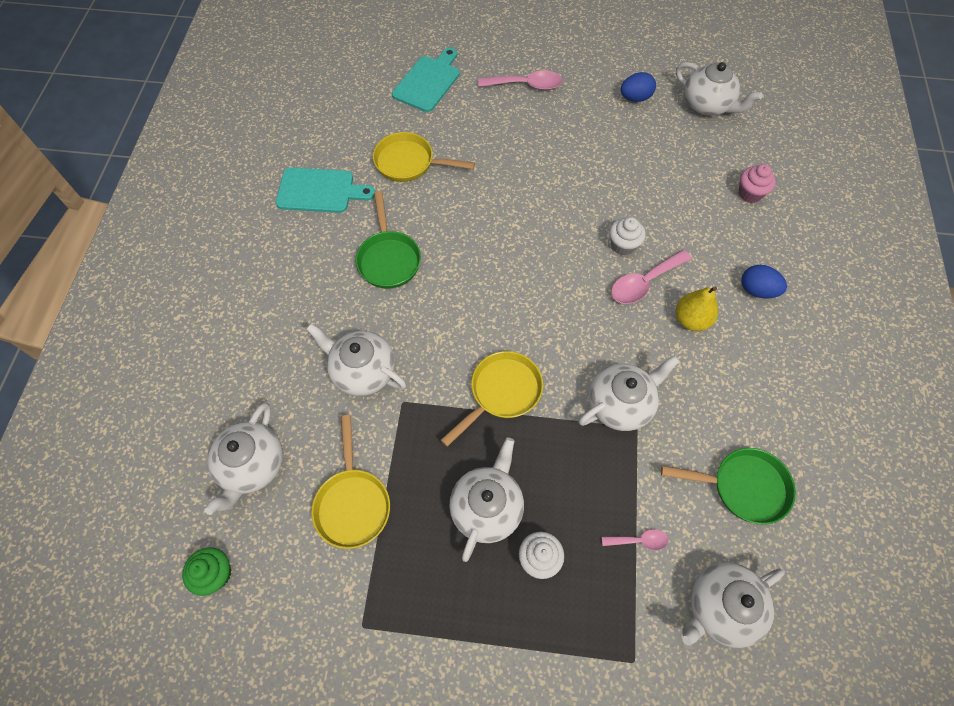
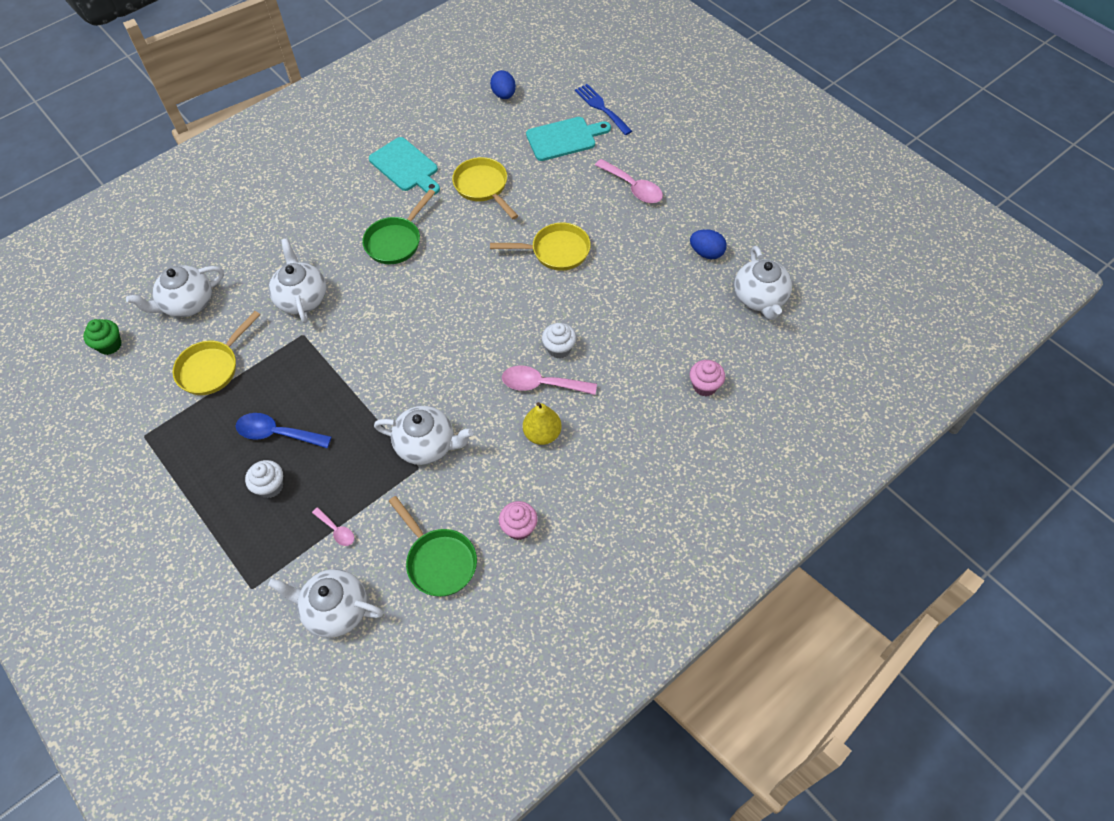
camera: 45 degrees right, 5 degrees down
yellow pan [441,351,543,447] -> yellow pan moved to [490,223,591,271]
white teapot [449,437,524,562] -> blue spoon [235,413,332,448]
blue egg [741,265,787,298] -> blue egg moved to [490,70,516,99]
none -> pink cupcake [499,501,537,540]
none -> blue fork [575,84,632,135]

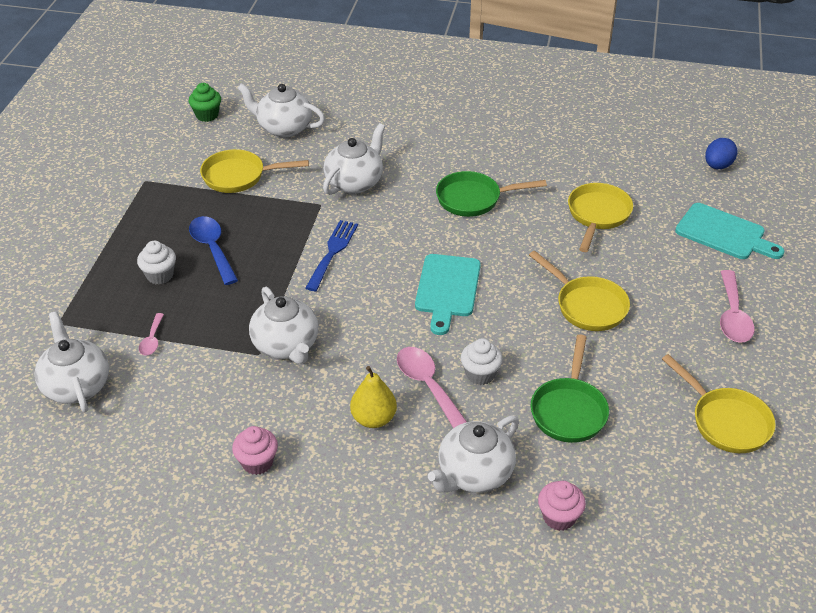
camera: 50 degrees right, 15 degrees down
turquoise cutting board [369,137,440,195] -> turquoise cutting board moved to [415,254,481,335]
green pan [389,496,477,597] -> green pan moved to [531,334,609,443]
blue fork [575,84,632,135] -> blue fork moved to [306,220,358,291]
blue egg [690,229,727,259] -> yellow pan [662,354,776,453]
white teapot [734,246,792,320] -> white teapot moved to [428,415,519,493]

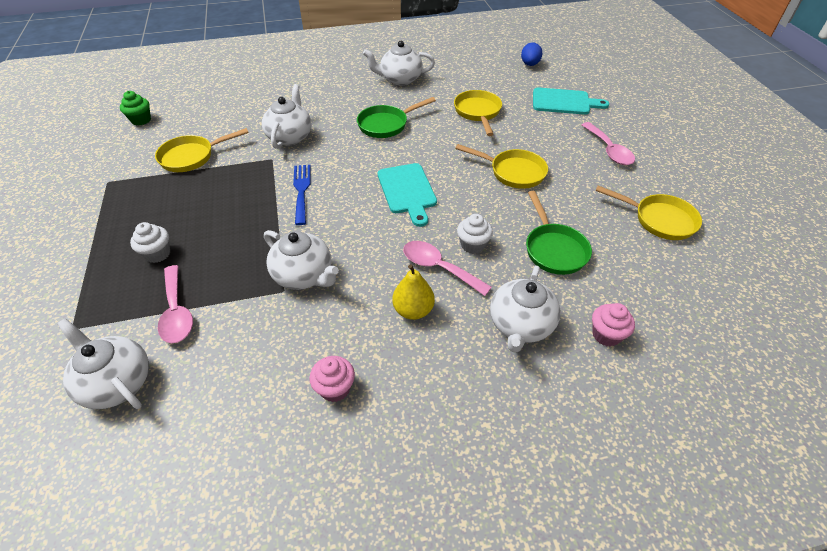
camera: 25 degrees left, 5 degrees up
pink spoon [139,313,164,356] -> pink spoon [158,265,193,343], size x1.80
blue spoon [189,216,238,285] -> none
white teapot [238,83,325,137] -> white teapot moved to [363,41,435,85]

